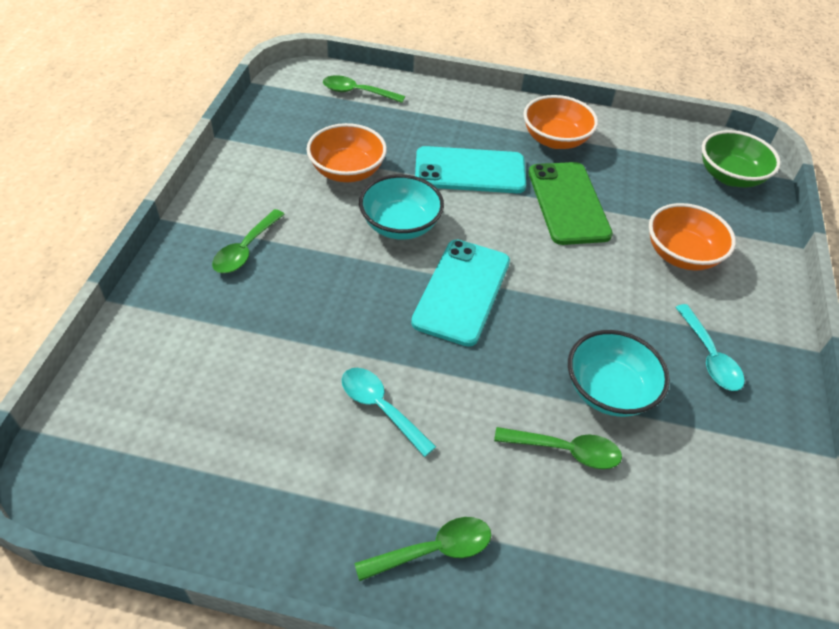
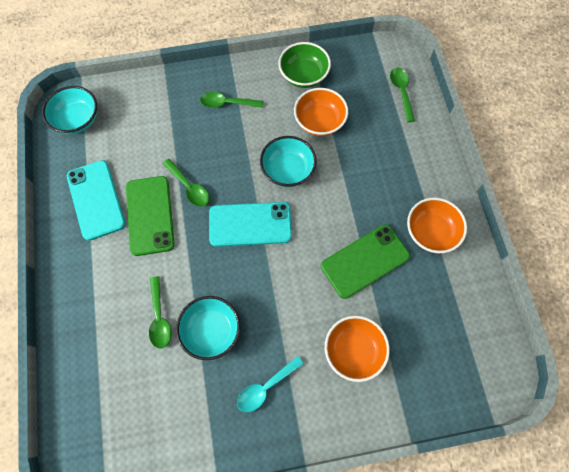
camera: 70 degrees right, 20 degrees up
turquoise spoon [342,368,436,457] -> green phone [126,176,175,256]
green spoon [354,517,491,581] -> green spoon moved to [163,159,209,207]
turquoise phone [415,146,526,193] -> turquoise phone moved to [67,160,126,241]
green bowl [702,130,781,187] -> green bowl moved to [278,42,331,88]
none -> turquoise bowl [42,86,97,134]

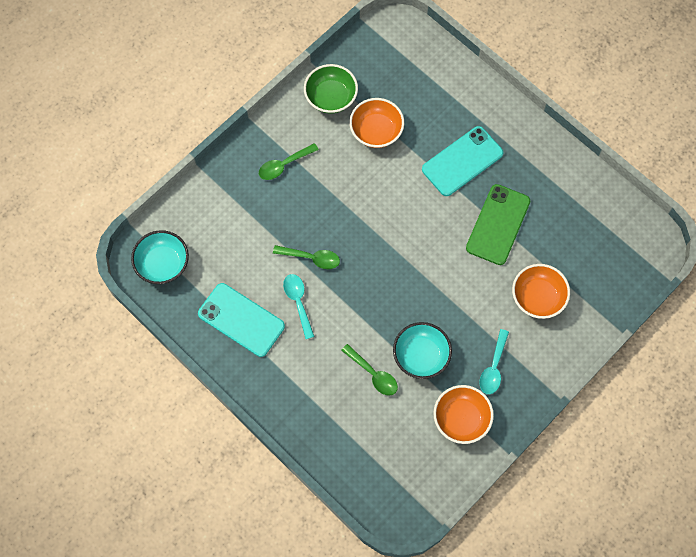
camera: 35 degrees left, 0 degrees up
green phone [126,176,175,256] -> turquoise spoon [283,274,315,339]
turquoise phone [209,202,292,247] -> turquoise phone moved to [422,126,503,196]
turquoise bowl [260,136,317,187] -> none
green spoon [390,68,415,122] -> none
orange bowl [407,198,467,253] -> orange bowl moved to [433,385,494,444]

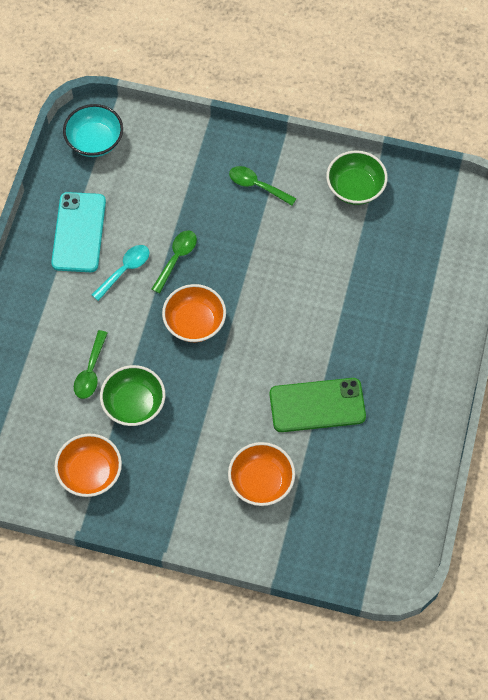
camera: 60 degrees right, 5 degrees down
green spoon [273,245,340,269] -> green spoon turned 135 degrees counterclockwise [152,230,197,293]
orange bowl [349,98,404,148] -> orange bowl moved to [162,284,226,342]
turquoise bowl [393,322,452,379] -> green bowl [100,365,165,426]
turquoise phone [422,126,503,196] -> none
turquoise spoon [479,329,509,394] -> none

